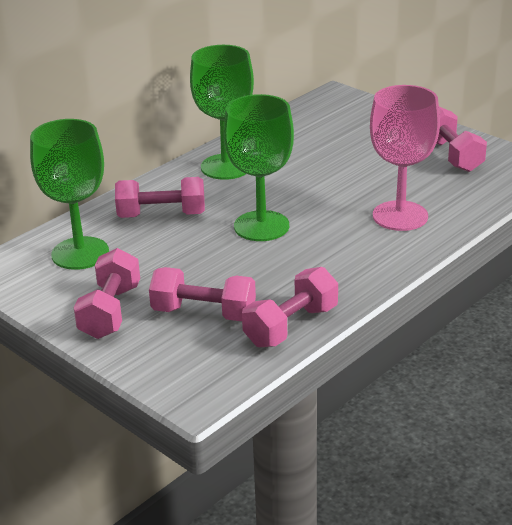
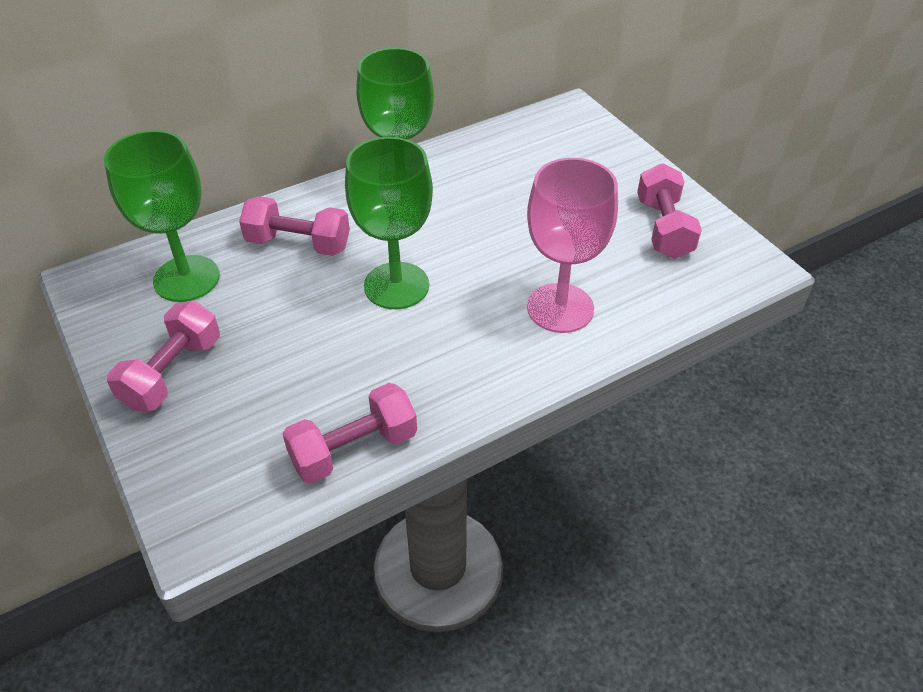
camera: 15 degrees right, 15 degrees up
pink dumbbell [149,267,256,321] -> none

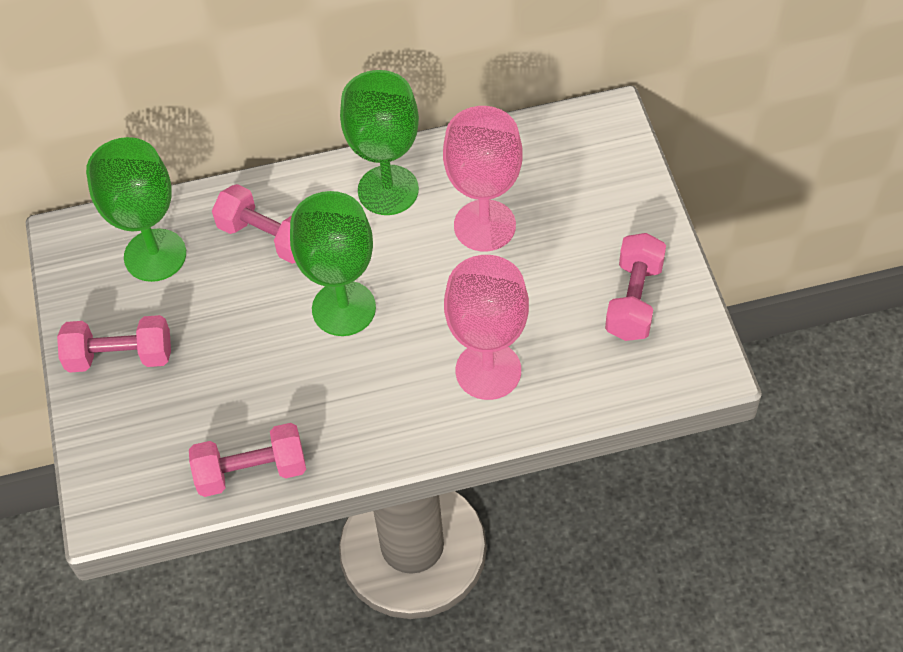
camera: 20 degrees right, 10 degrees up
pink dumbbell [107,301,220,411] -> pink dumbbell turned 45 degrees clockwise [57,315,171,373]
none -> pink goblet [443,106,523,251]

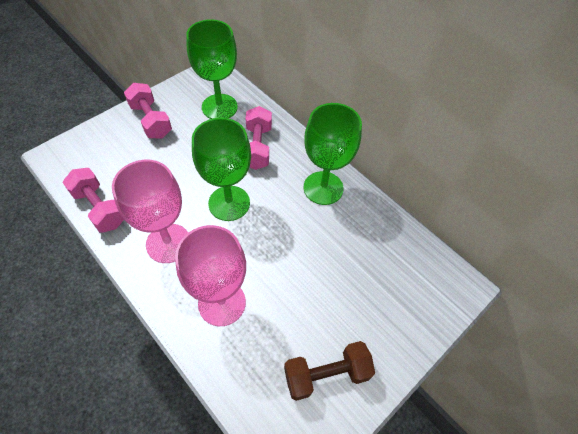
camera: 55 degrees right, 0 degrees up
pink goblet [443,106,523,251] -> pink goblet moved to [112,160,188,263]
pink dumbbell [605,233,666,341] -> brown dumbbell [284,341,375,401]

